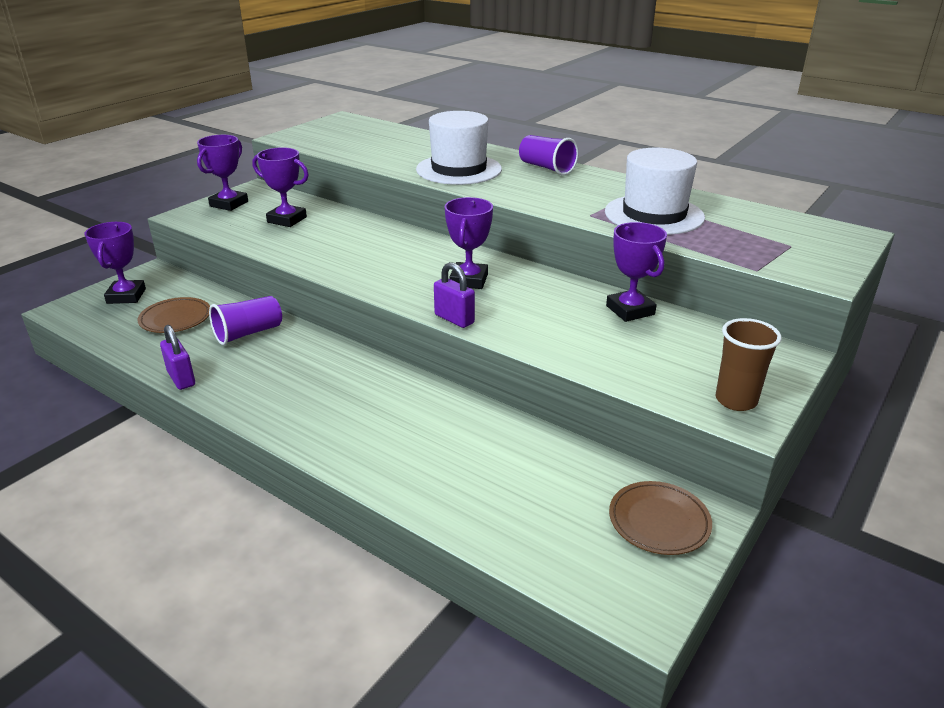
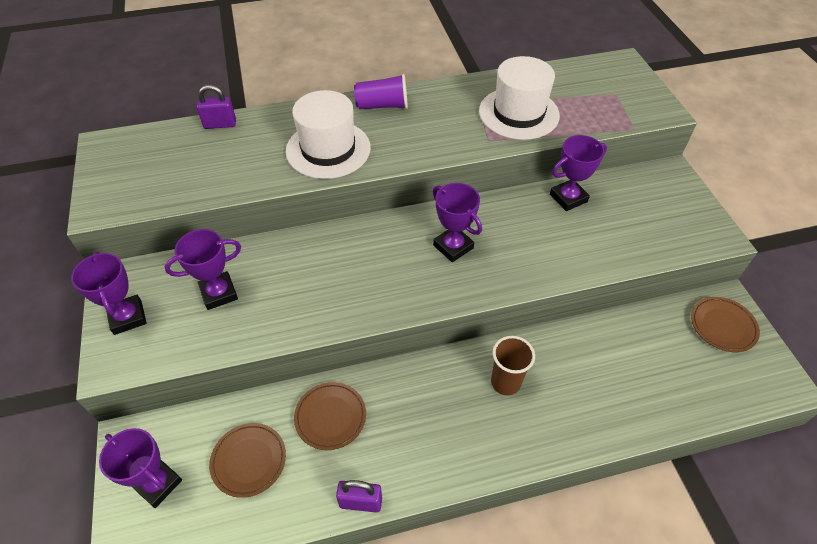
camera: 50 degrees left, 20 degrees up
purple cup [209,296,282,345] -> brown plate [294,382,366,450]
purple padlock [434,262,475,328] -> purple padlock moved to [196,85,236,129]
purple trophy [606,222,667,322] -> purple trophy turned 45 degrees counterclockwise [550,135,607,211]
brown cup [715,318,782,411] -> brown cup moved to [491,336,535,395]

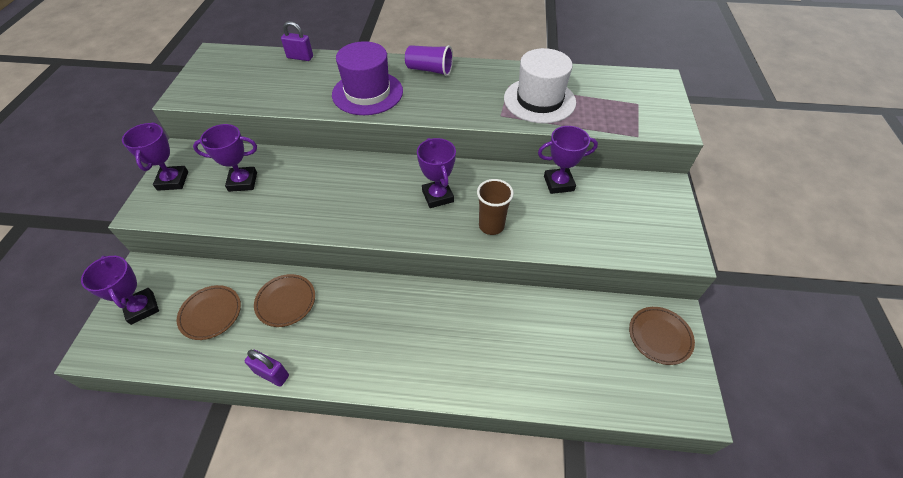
camera: 20 degrees right, 0 degrees up
white hat [286,90,371,179] -> purple hat [332,41,403,115]
brown cup [491,336,535,395] -> brown cup moved to [477,179,514,235]

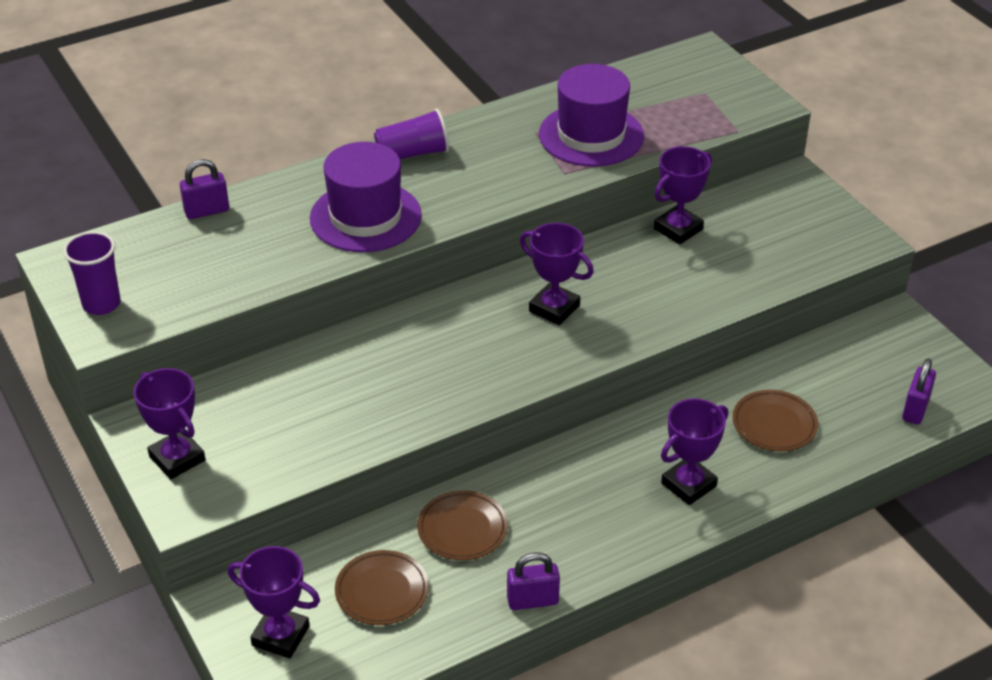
camera: 35 degrees left, 10 degrees down
purple trophy [193,124,257,192] -> purple trophy moved to [661,398,728,505]
brown cup [477,179,514,235] -> none
white hat [504,48,576,124] -> purple hat [539,64,644,167]
brown plate [629,307,695,365] -> brown plate moved to [733,390,818,451]
none -> purple cup [63,231,121,315]
none -> purple padlock [902,358,936,424]

